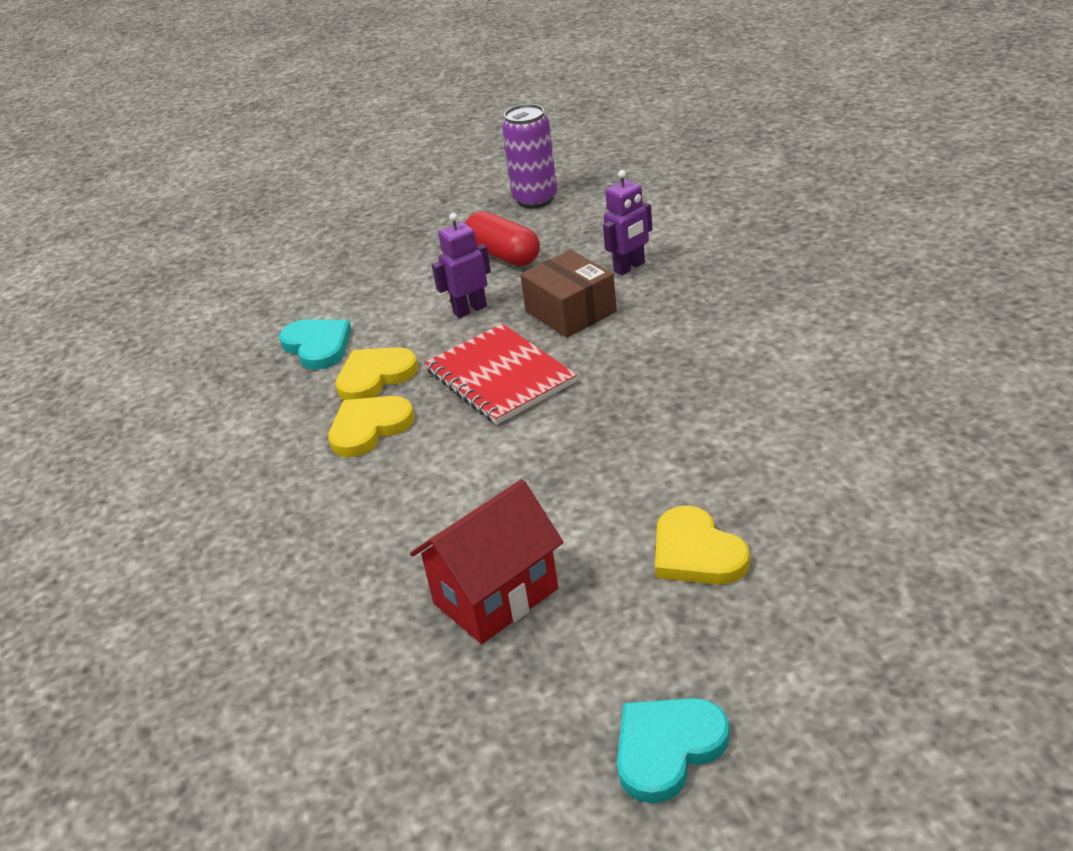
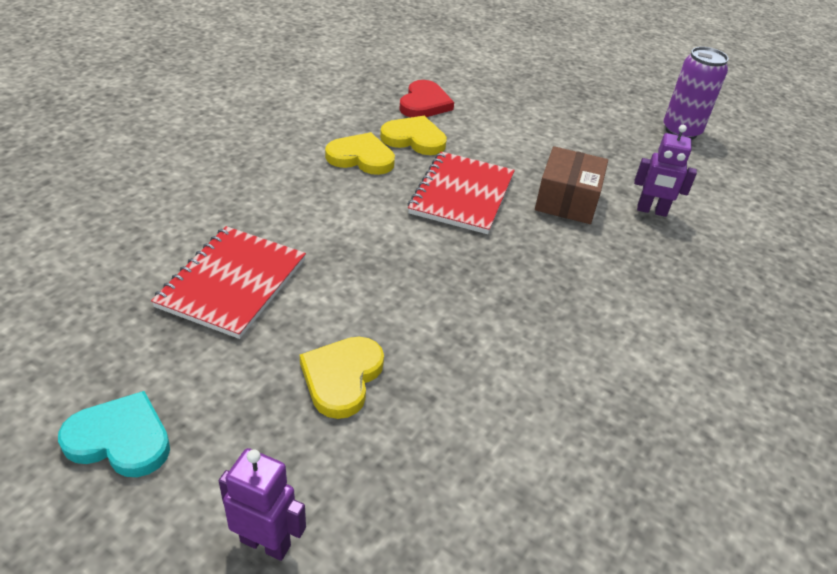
camera: 45 degrees right, 5 degrees up
turquoise heart [279,319,352,370] -> red heart [399,80,454,117]
red house [410,479,563,644] -> red notebook [151,226,306,339]
purple robot [432,213,491,318] -> purple robot moved to [219,448,306,561]
red capsule [465,211,540,266] -> none

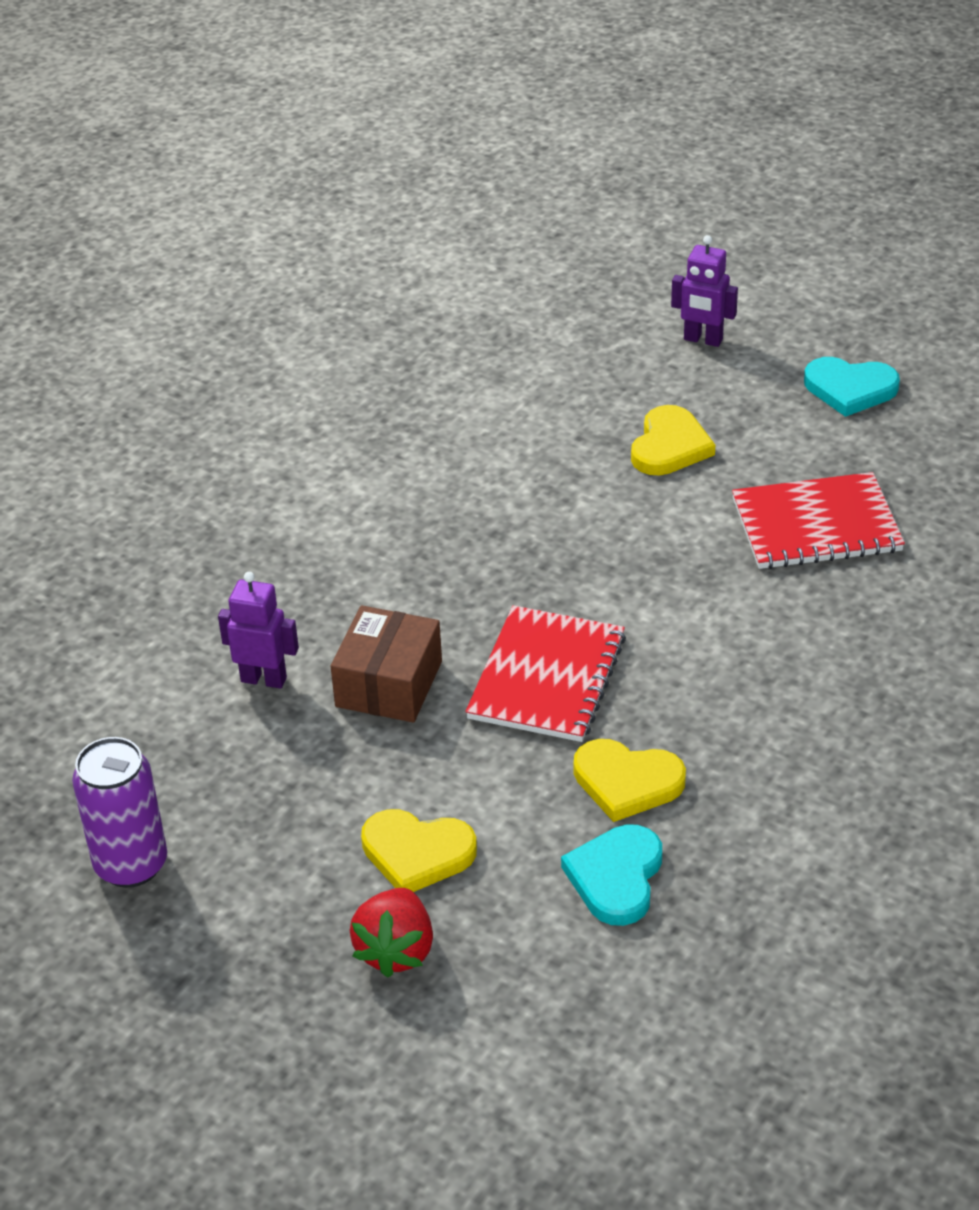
camera: 175 degrees left, 0 degrees up
red notebook [151,226,306,339] -> red notebook turned 60 degrees clockwise [732,472,905,569]
yellow heart [325,132,395,175] -> yellow heart moved to [361,809,477,892]
red heart [399,80,454,117] -> turquoise heart [561,824,662,926]
none -> red strawberry [350,888,433,978]

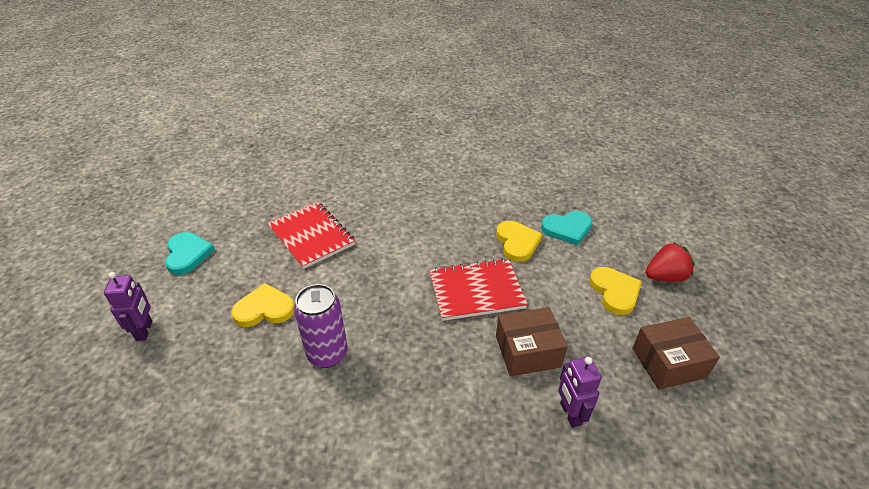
camera: 120 degrees left, 0 degrees up
purple can [72,737,167,888] -> purple can moved to [294,284,348,368]
none -> brown box [632,317,720,390]

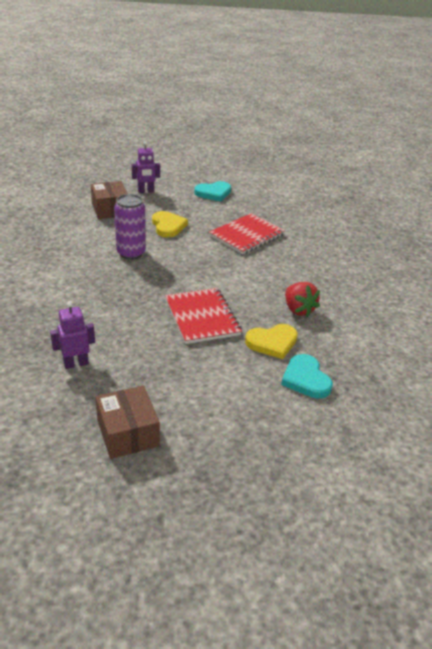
camera: 80 degrees right, 5 degrees down
brown box [496,307,568,376] -> brown box moved to [91,181,128,219]
yellow heart [589,267,642,315] -> none
red strawberry [646,242,695,282] -> red strawberry moved to [285,282,320,317]

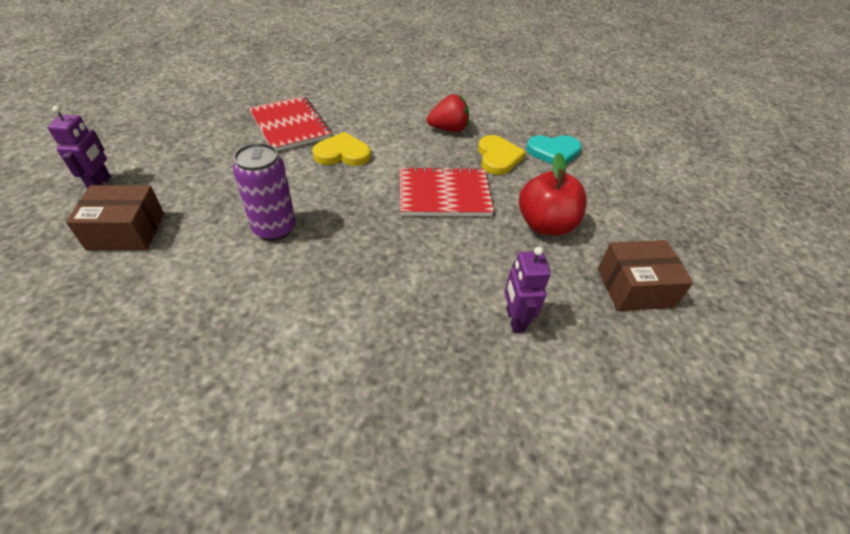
camera: 75 degrees left, 10 degrees up
yellow heart [152,211,188,237] -> yellow heart moved to [312,132,371,166]
turquoise heart [194,181,231,201] -> none
none -> red apple [519,153,587,236]

